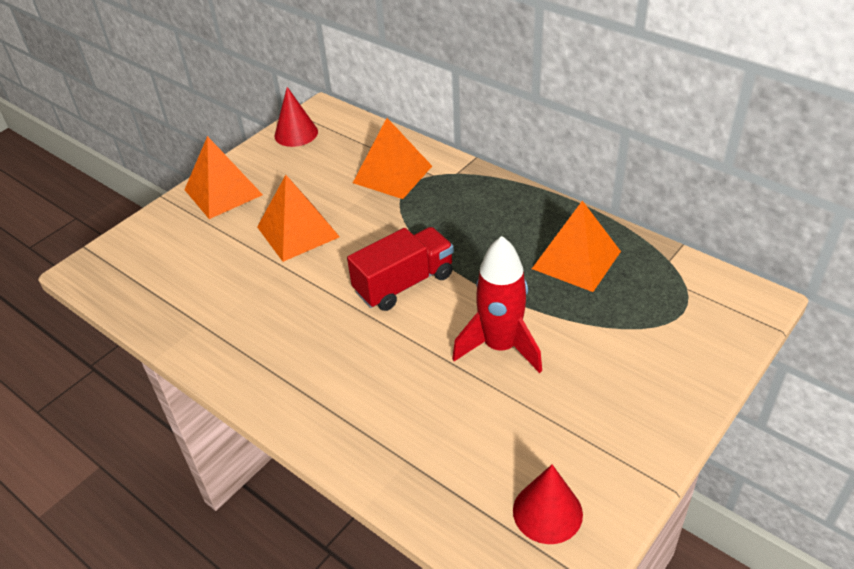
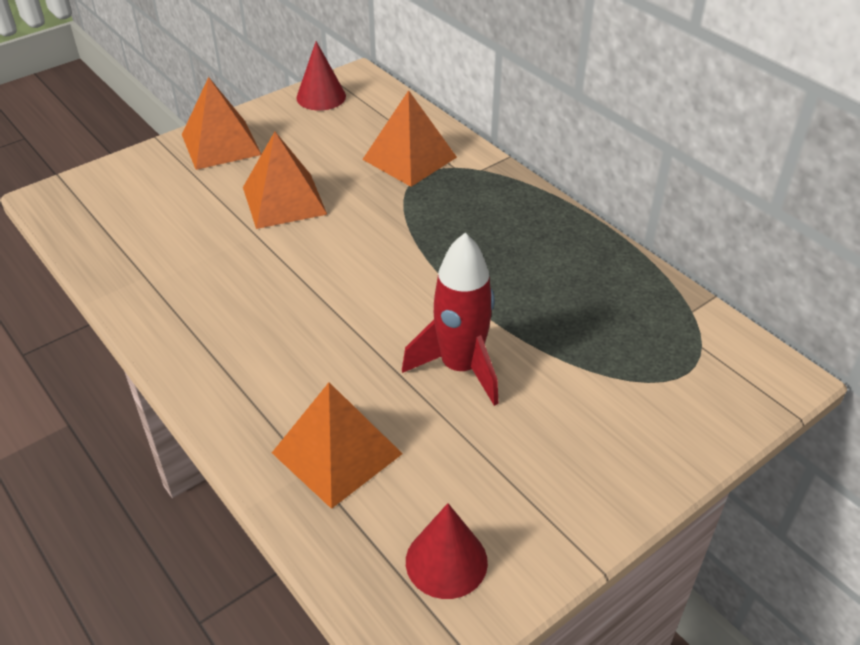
camera: 10 degrees right, 0 degrees up
red truck [347,227,454,311] -> none
orange pyramid [532,201,621,292] -> orange pyramid moved to [272,382,402,509]

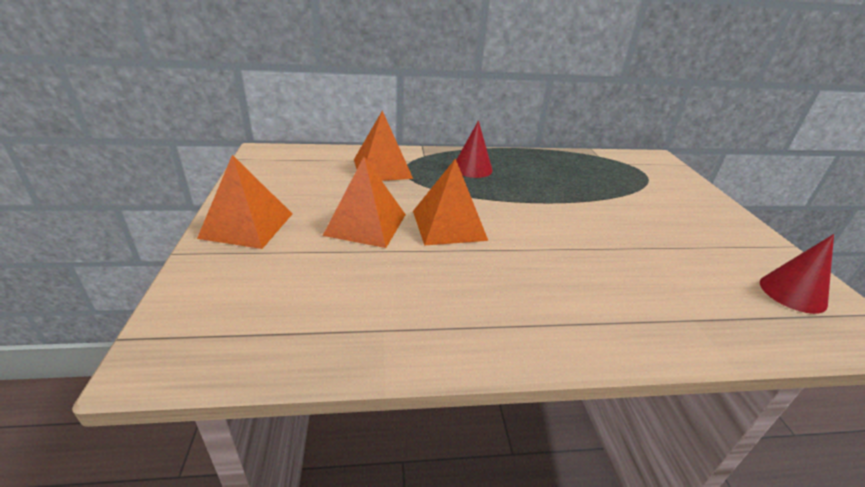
camera: 60 degrees left, 10 degrees down
orange pyramid [272,382,402,509] -> orange pyramid moved to [413,158,488,246]
red cone [296,41,346,111] -> red cone moved to [456,120,493,178]
red rocket [402,233,499,406] -> none

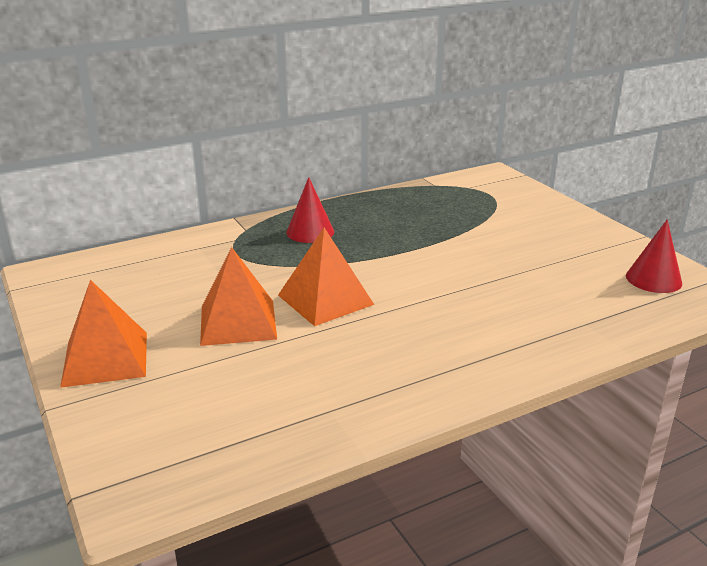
camera: 20 degrees left, 5 degrees down
orange pyramid [354,111,413,181] -> none

